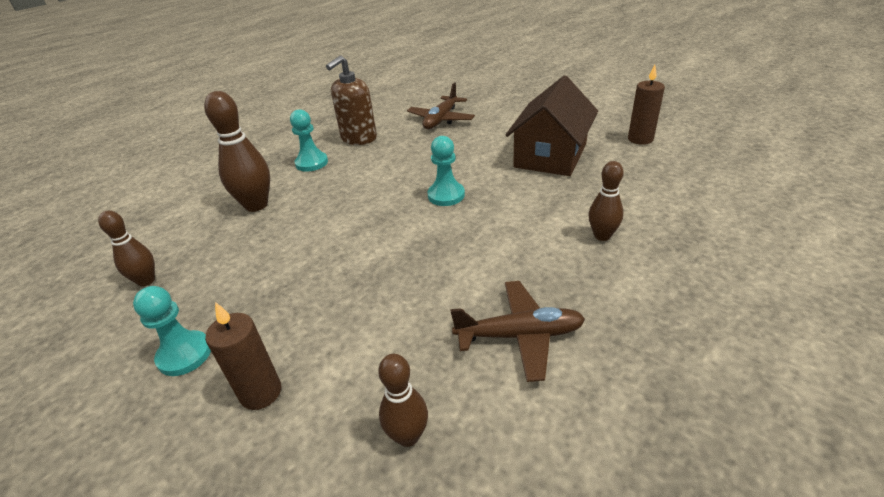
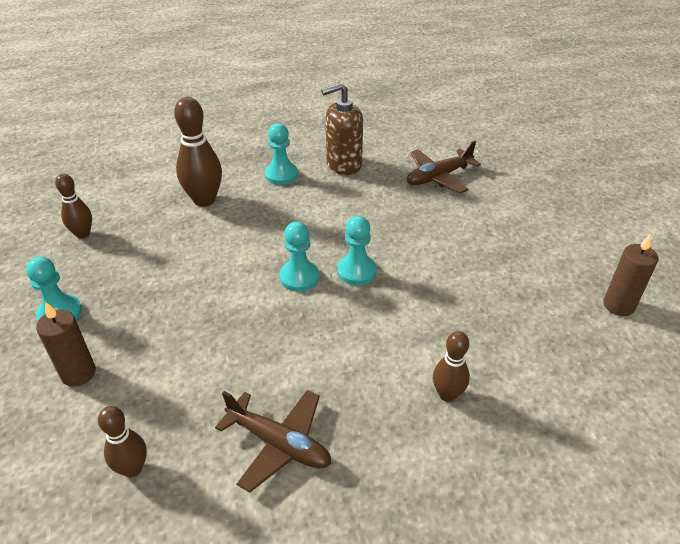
camera: 30 degrees right, 5 degrees up
brown house [505,75,598,176] -> none
none -> turquoise pawn [279,222,319,292]

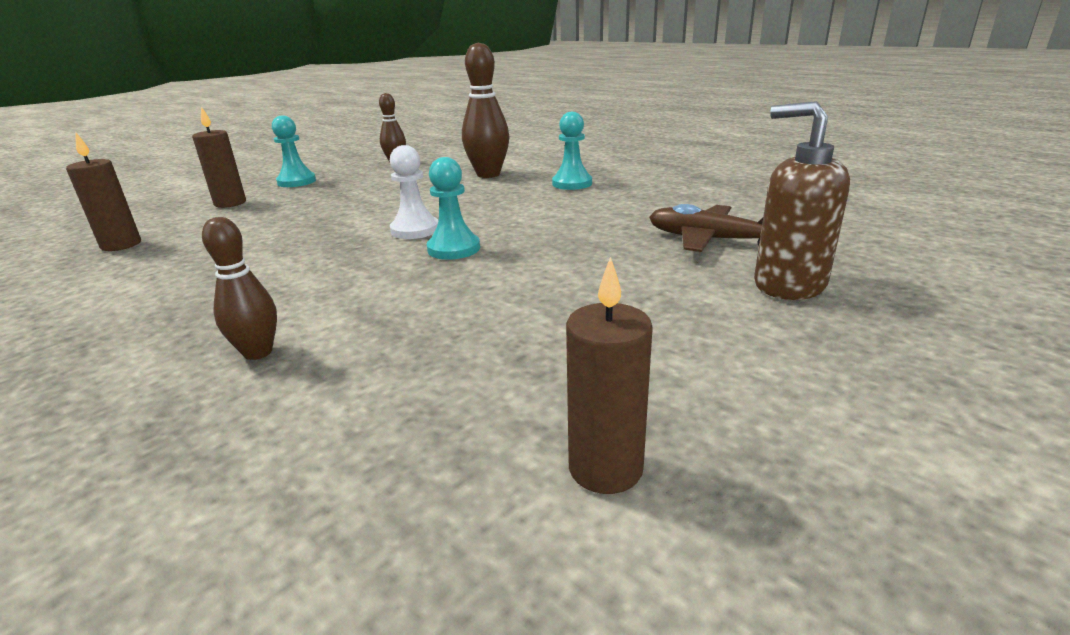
camera: 60 degrees right, 15 degrees down
brown bowling pin [98,406,147,477] -> brown candle [66,132,141,251]
brown plane [215,390,331,493] -> none
turquoise pawn [279,222,319,292] -> white pawn [390,145,438,239]
brown soap dispenser [321,83,363,175] -> brown soap dispenser moved to [754,101,850,300]

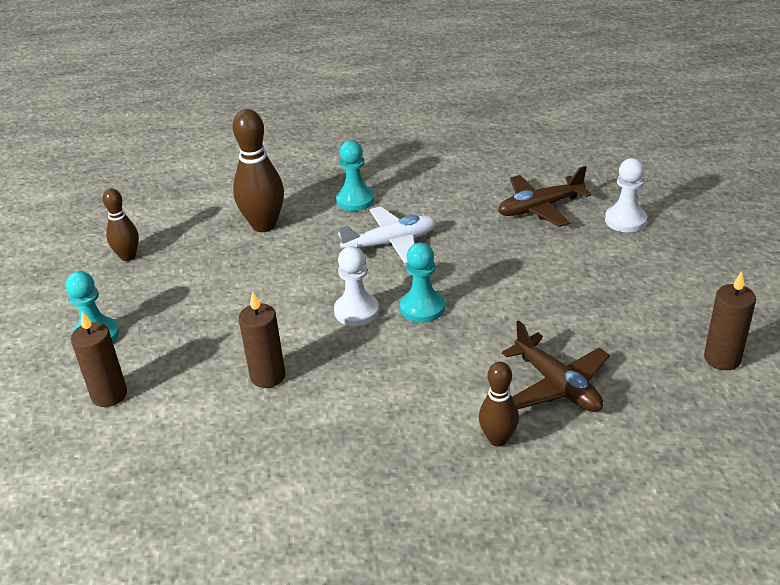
camera: 50 degrees left, 10 degrees up
brown candle [66,132,141,251] -> brown candle moved to [238,291,286,388]
brown soap dispenser [754,101,850,300] -> white pawn [605,158,647,232]
none -> white plane [338,206,437,264]
none -> brown plane [502,320,610,412]

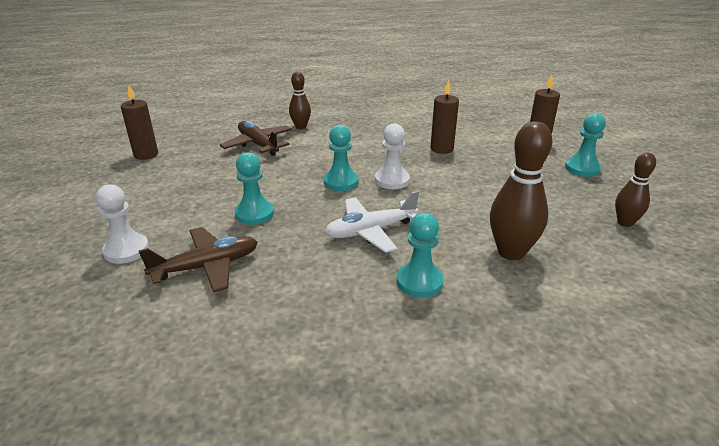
camera: 175 degrees right, 5 degrees down
none -> turquoise pawn [234,152,274,225]

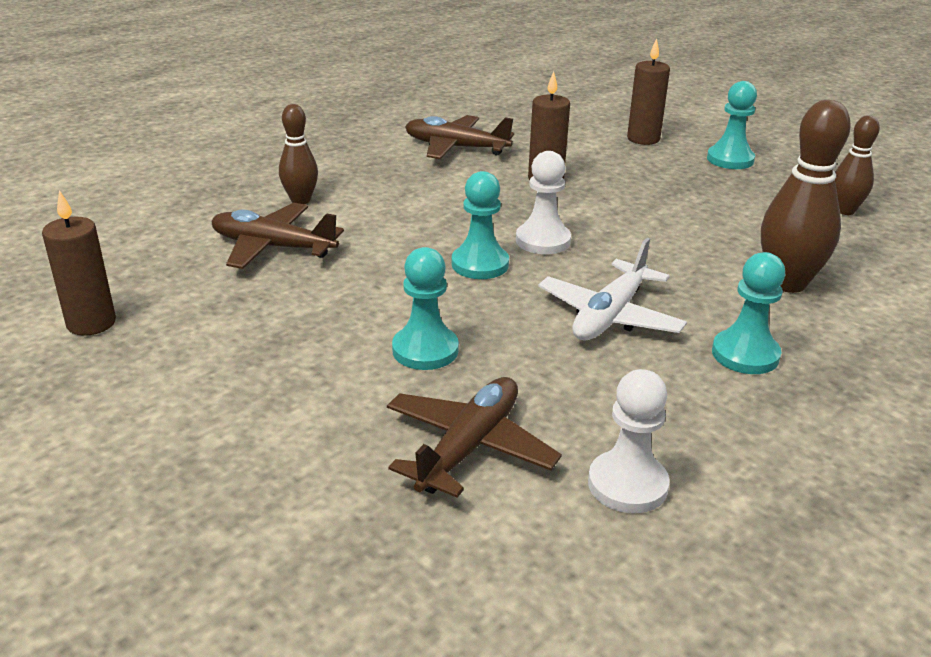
camera: 35 degrees left, 0 degrees up
white pawn [96,184,149,264] -> white pawn moved to [588,369,670,513]
none -> brown plane [405,115,514,159]

